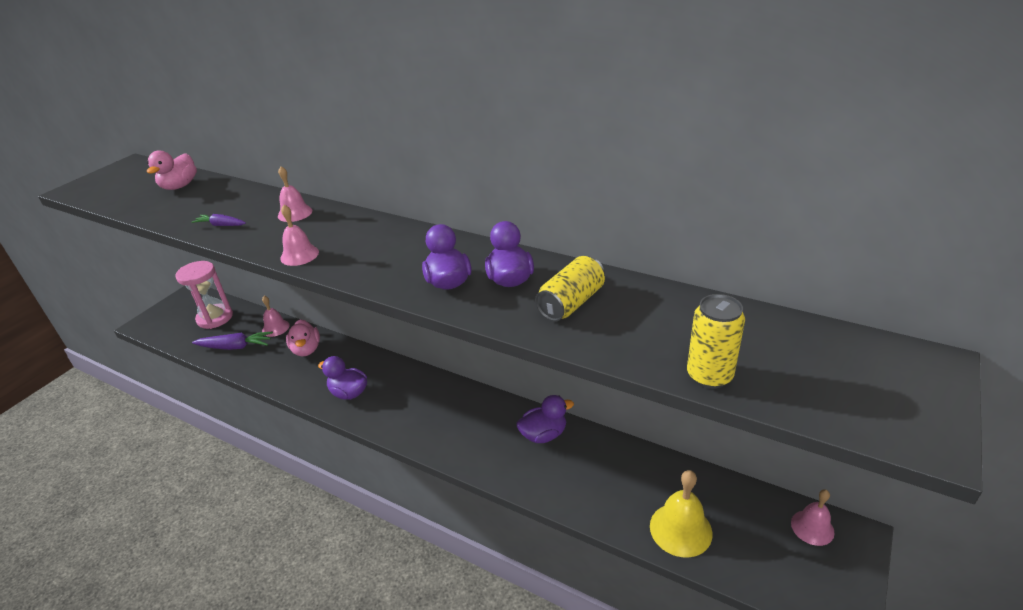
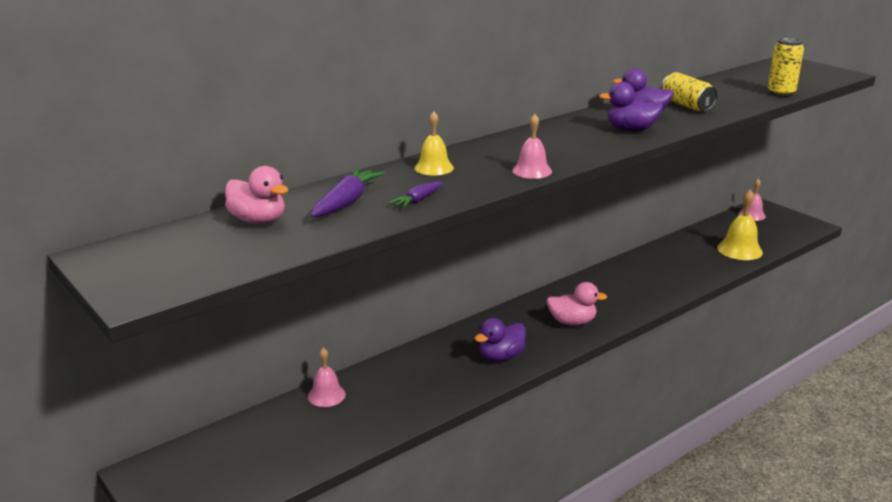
camera: 70 degrees left, 10 degrees down
pink hourglass [175,261,233,329] -> none
purple carrot [192,331,273,350] -> purple carrot moved to [311,168,385,217]
pink bell [278,166,312,222] -> yellow bell [414,111,454,175]
pink duck [286,320,320,356] -> pink duck moved to [546,282,607,326]
purple duck [516,395,574,443] -> none

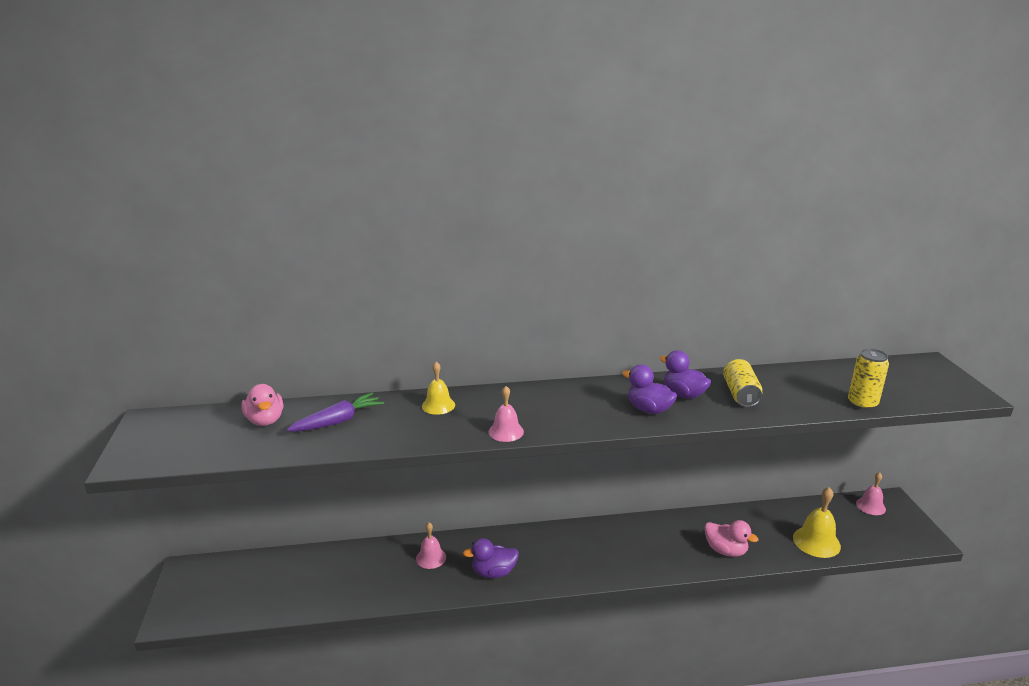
camera: 30 degrees right, 0 degrees up
pink bell [308,348,346,407] -> pink bell moved to [416,522,446,569]
purple carrot [389,181,443,208] -> none
pink duck [546,282,607,326] -> pink duck moved to [704,520,759,557]

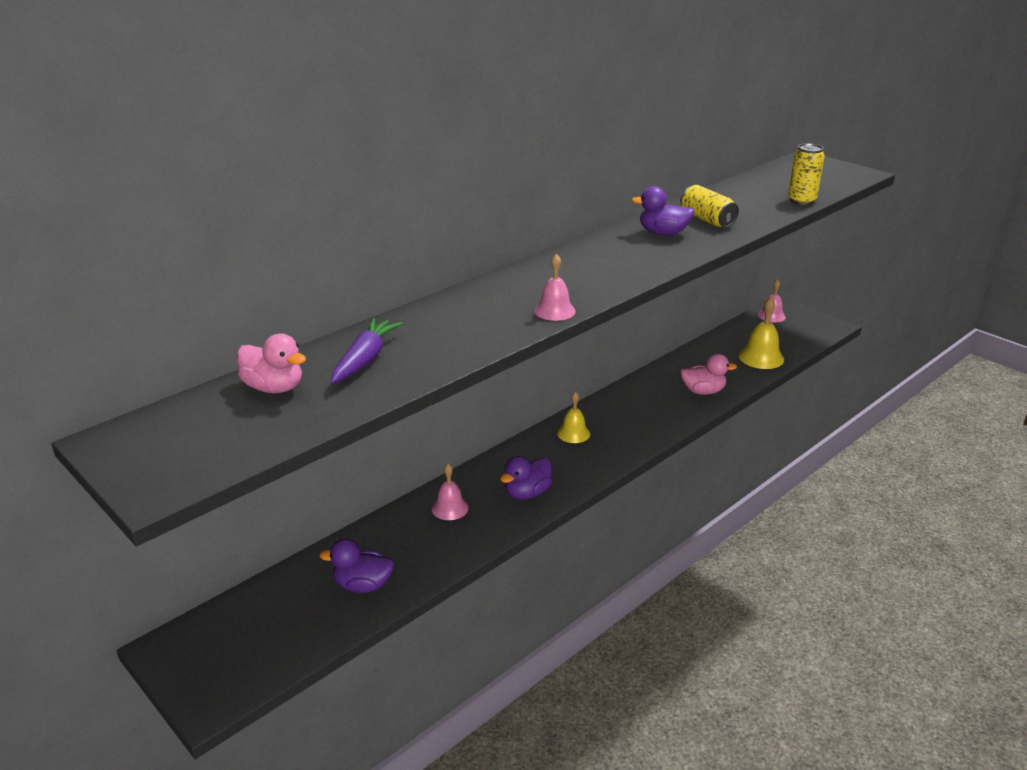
camera: 35 degrees left, 5 degrees up
yellow bell [422,362,455,415] -> yellow bell moved to [557,391,590,443]
purple duck [622,365,677,414] -> purple duck moved to [319,539,394,593]

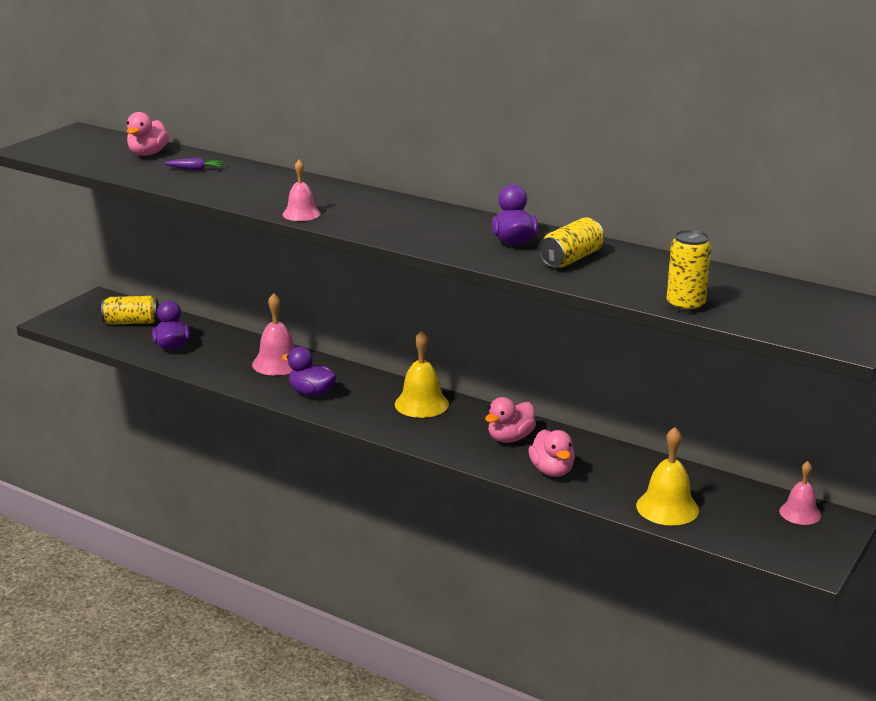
camera: 75 degrees right, 5 degrees down
purple carrot [330,318,403,384] -> purple carrot [164,158,223,170], size x0.59
pink bell [431,464,469,520] -> pink bell [252,293,295,376], size x1.54
yellow bell [557,391,590,443] -> yellow bell [395,331,449,418], size x1.54
none -> yellow can [101,296,159,325]
none -> pink duck [485,397,536,443]

